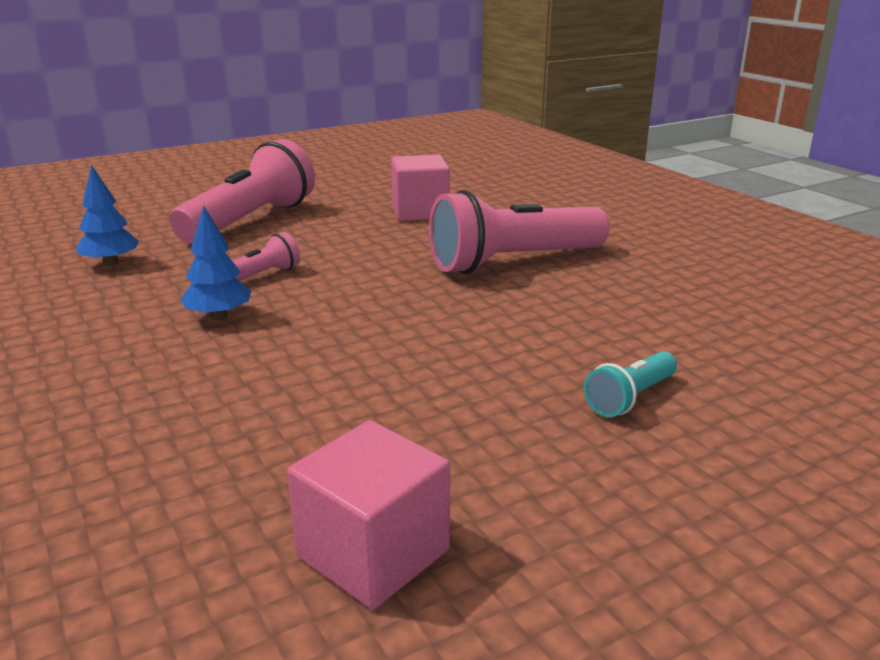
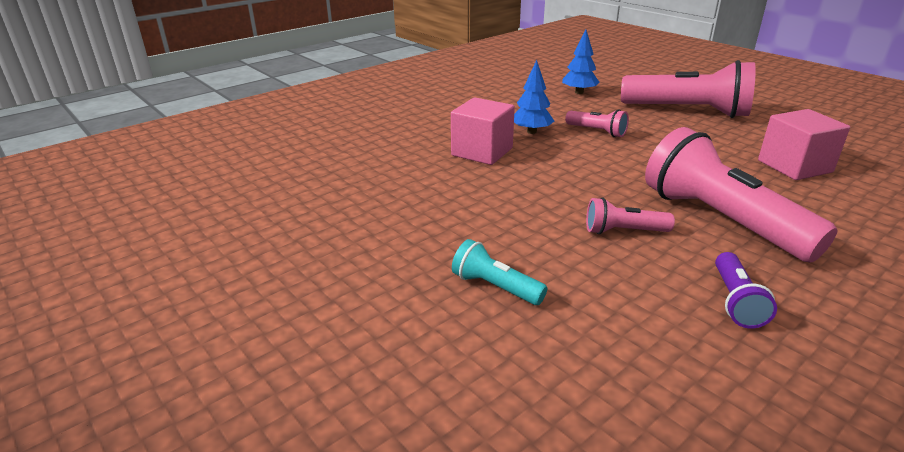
camera: 80 degrees right, 5 degrees up
pink cube [287,420,450,609] -> pink cube moved to [451,97,515,165]
none -> pink flashlight [586,197,675,234]
none -> purple flashlight [715,252,777,329]

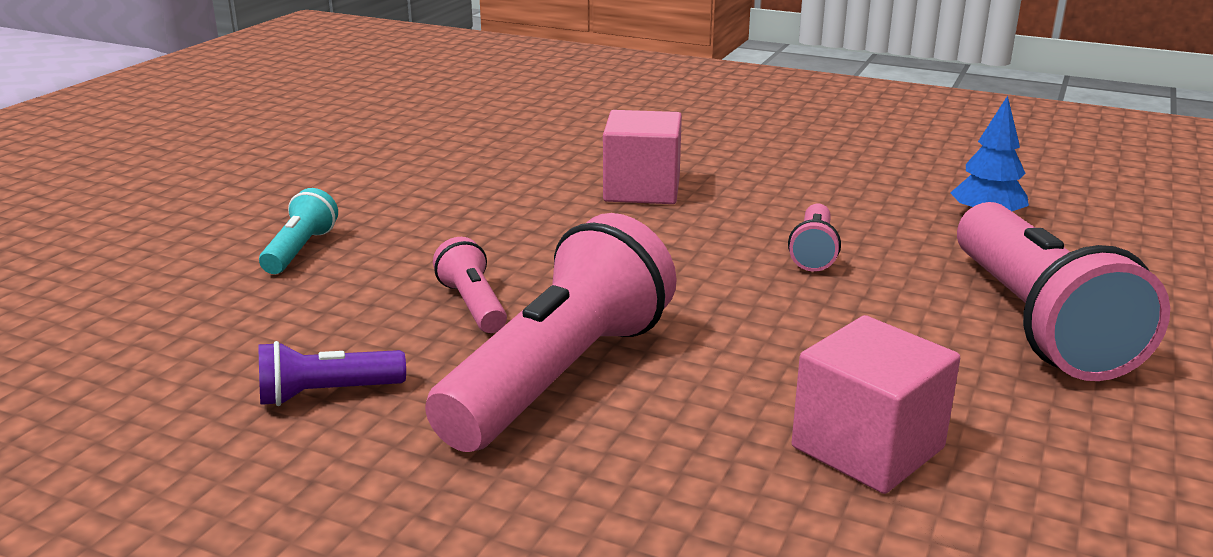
camera: 65 degrees right, 5 degrees down
blue tree [514,60,554,134] -> none

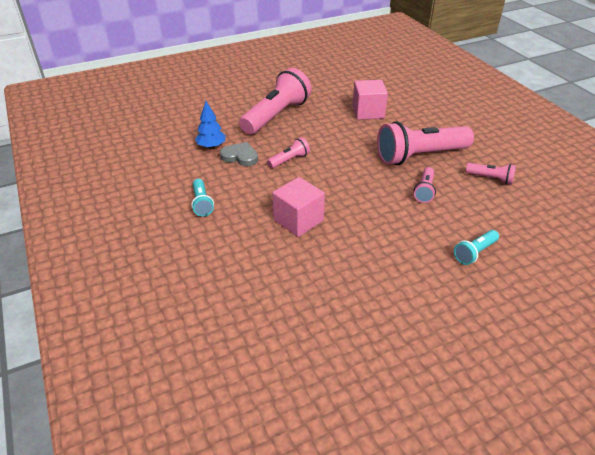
camera: 140 degrees left, 15 degrees up
purple flashlight [259,341,406,406] -> pink flashlight [466,163,516,184]
none -> turquoise flashlight [191,179,214,217]
none -> grey heart [220,142,258,166]

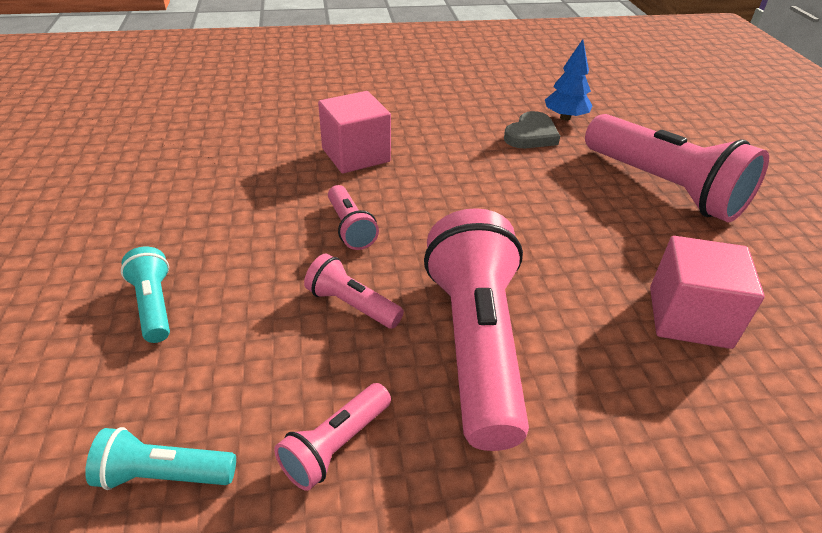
camera: 105 degrees right, 0 degrees up
turquoise flashlight [191,179,214,217] -> turquoise flashlight moved to [85,427,236,490]
pink flashlight [267,137,310,169] -> pink flashlight moved to [328,185,379,250]

